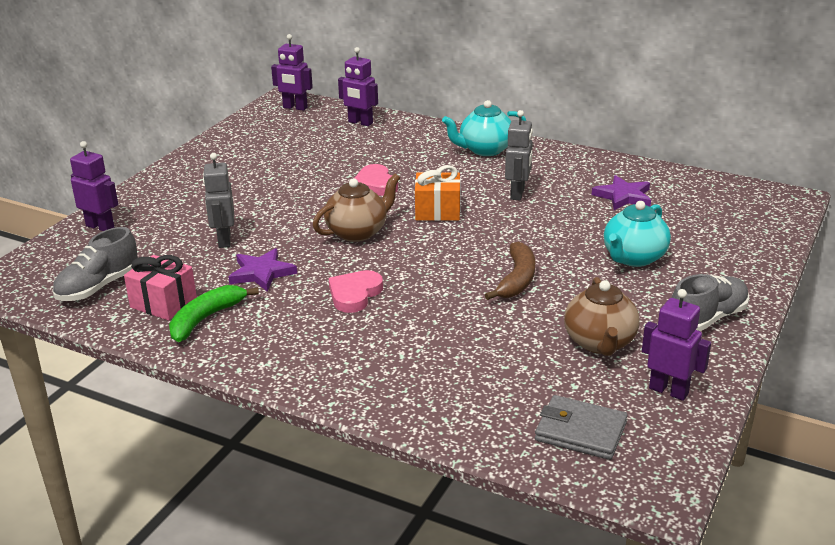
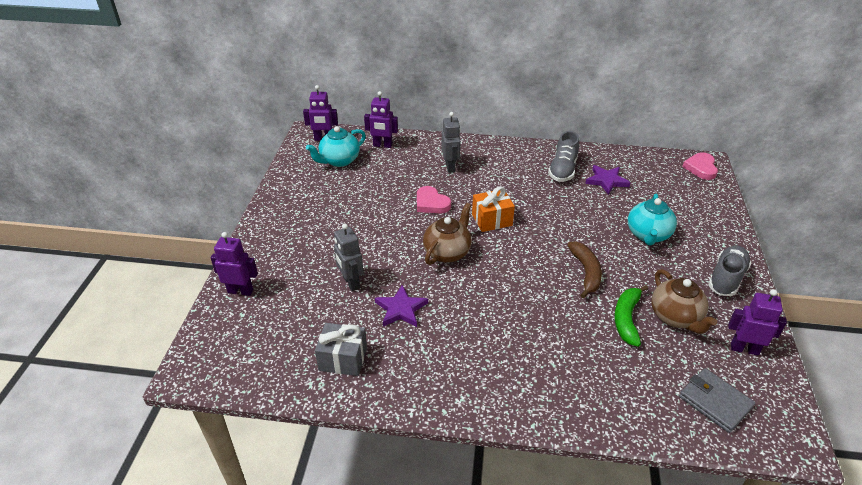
camera: 20 degrees left, 10 degrees up
grey shoe [52,227,138,301] -> grey shoe moved to [548,131,579,182]
pink gift [124,255,197,321] -> grey gift [315,323,367,376]
green banana [169,285,259,342] -> green banana moved to [614,285,648,347]
pink heart [329,270,383,313] -> pink heart moved to [682,152,718,180]
turquoise teapot [442,100,526,156] -> turquoise teapot moved to [306,126,366,167]
grey robot [505,110,533,200] -> grey robot moved to [441,112,461,173]
grey wallet [535,395,628,460] -> grey wallet turned 45 degrees clockwise [679,368,755,433]

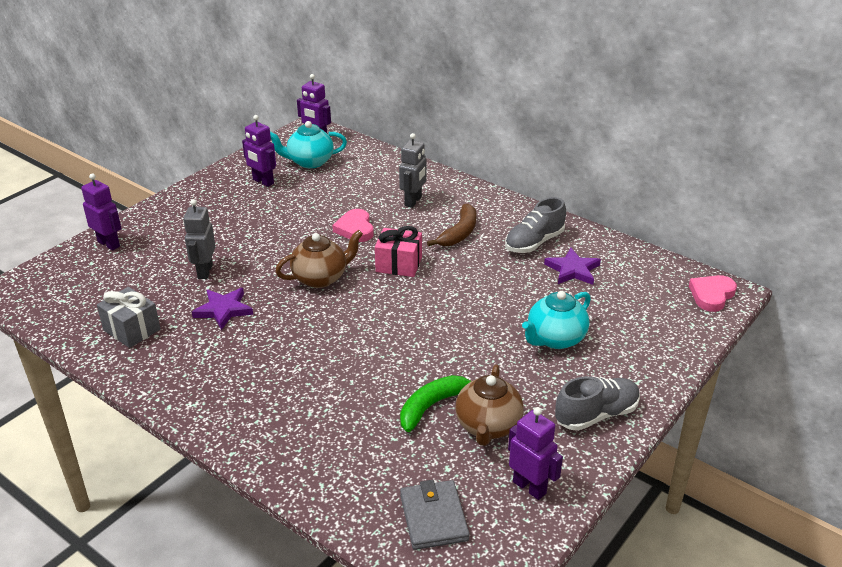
camera: 30 degrees right, 5 degrees down
purple robot [364,91,398,148] -> purple robot moved to [242,115,276,187]
orange gift [472,186,515,232] -> pink gift [375,226,422,277]
brown banana [567,241,602,299] -> brown banana moved to [427,204,476,246]

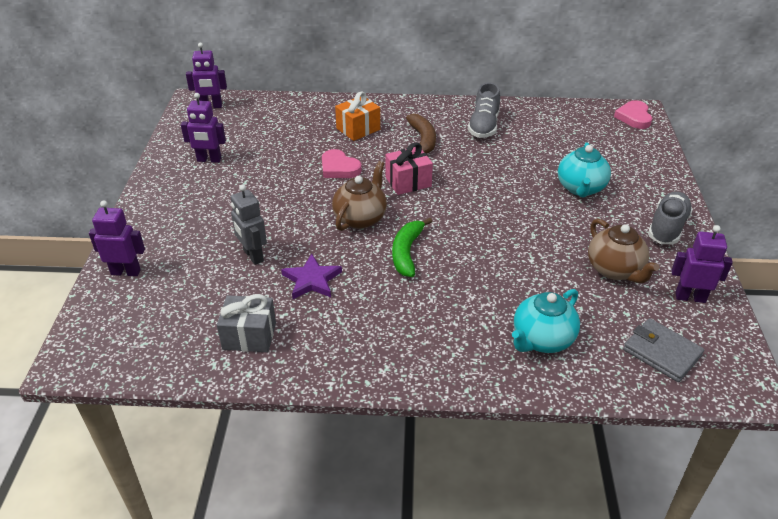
camera: 35 degrees left, 5 degrees up
turquoise teapot [270,121,347,168] -> turquoise teapot moved to [512,289,580,353]
grey robot [399,133,427,208] -> orange gift [335,91,380,141]
green banana [400,375,471,432] -> green banana moved to [392,218,432,277]
purple star [544,248,601,285] -> none

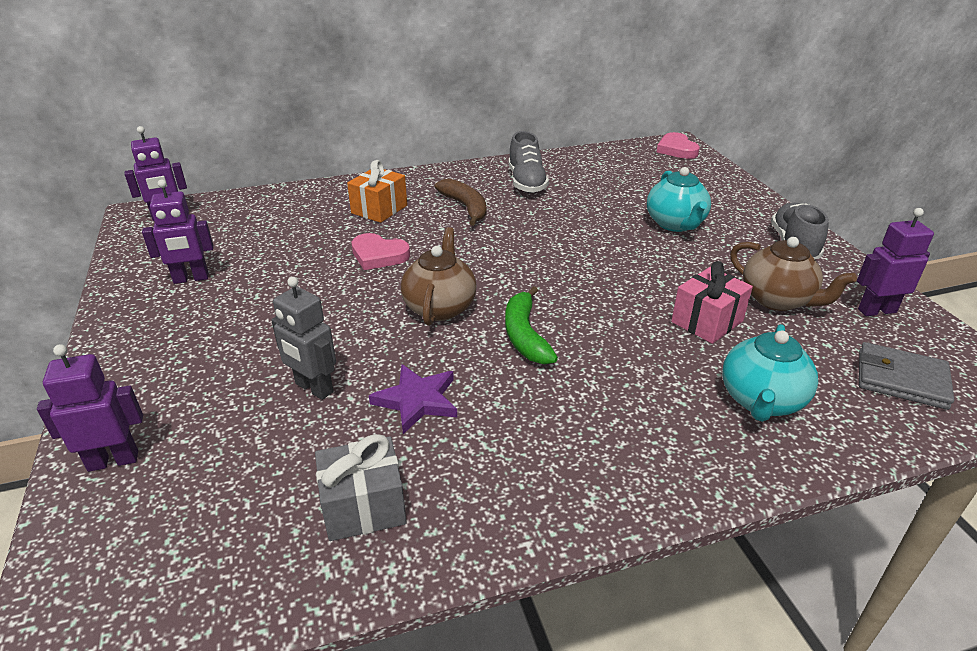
camera: 20 degrees left, 5 degrees down
pink gift [385,143,433,195] -> pink gift moved to [671,261,753,344]

